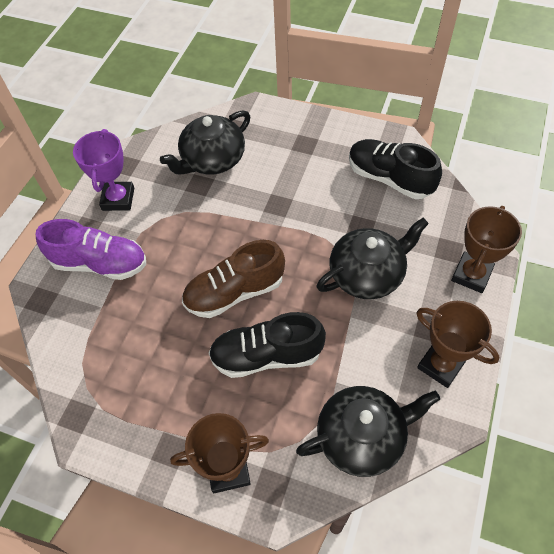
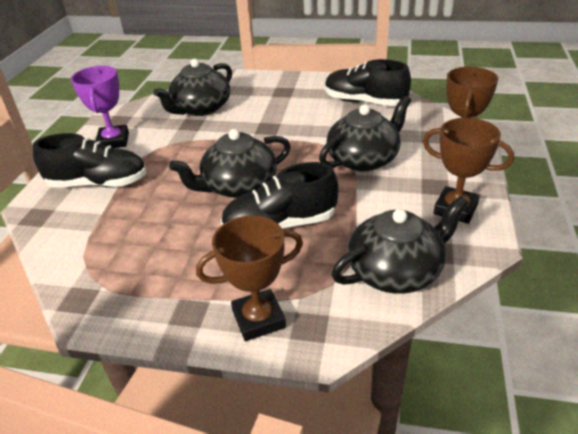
camera: 10 degrees left, 20 degrees down
purple shoe [35,219,146,280] -> black shoe [33,133,147,188]
brown shoe [182,240,285,318] -> black teapot [169,129,291,198]

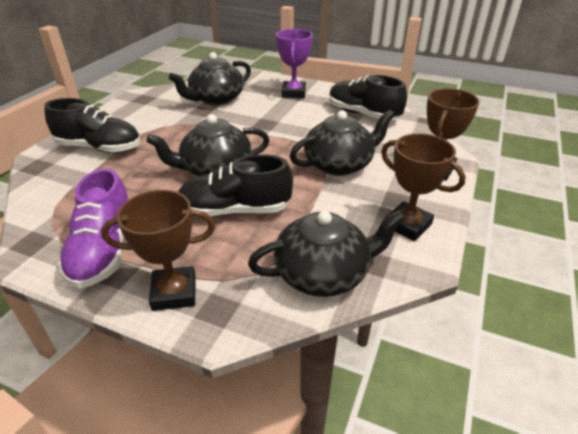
camera: 10 degrees right, 0 degrees up
purple trophy [71,66,129,148] -> purple trophy moved to [276,29,313,98]
none -> purple shoe [58,168,128,289]

